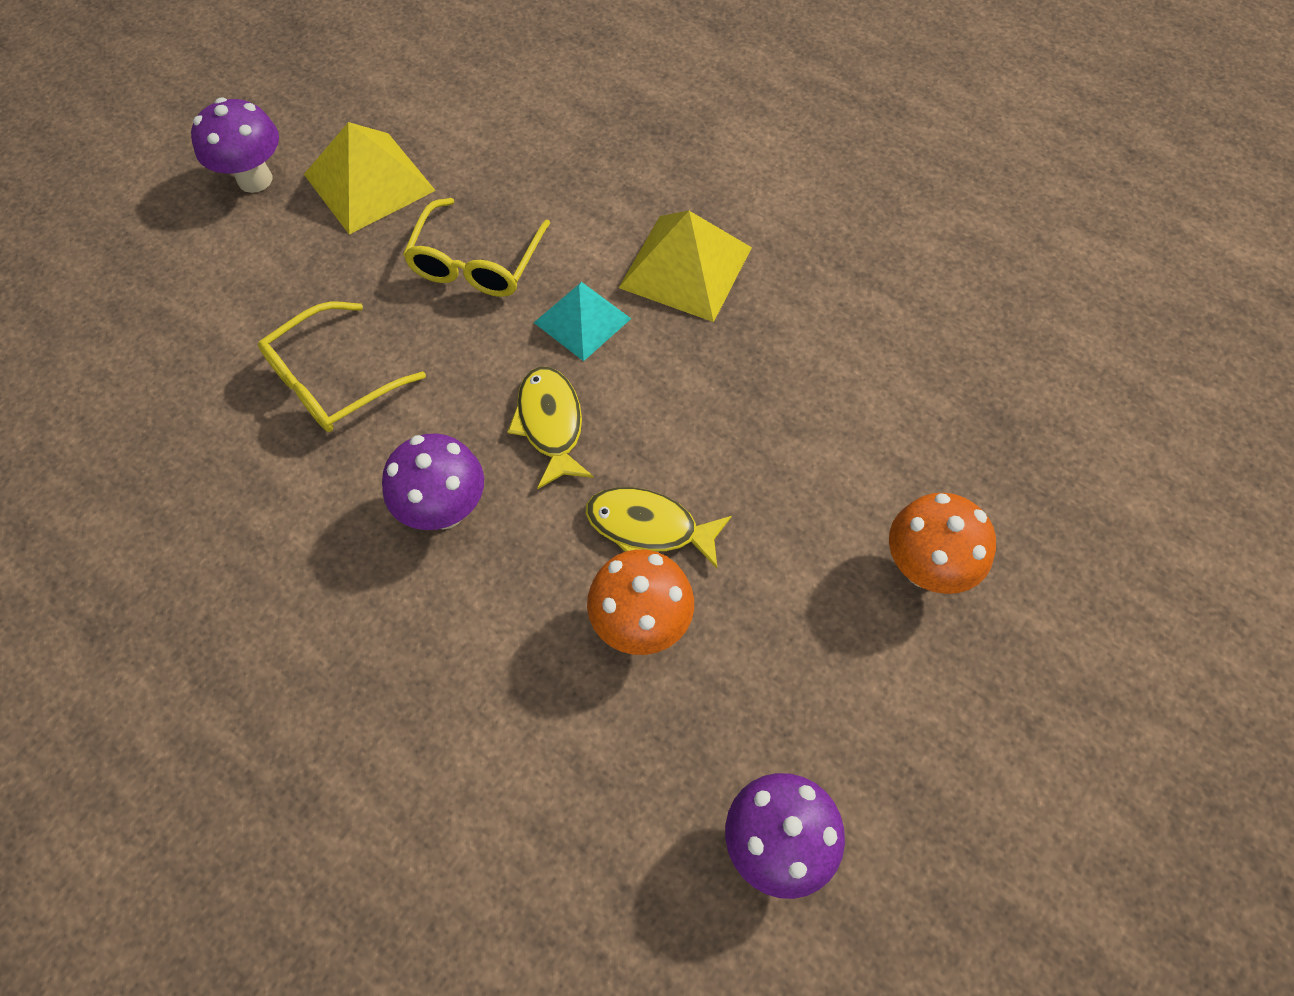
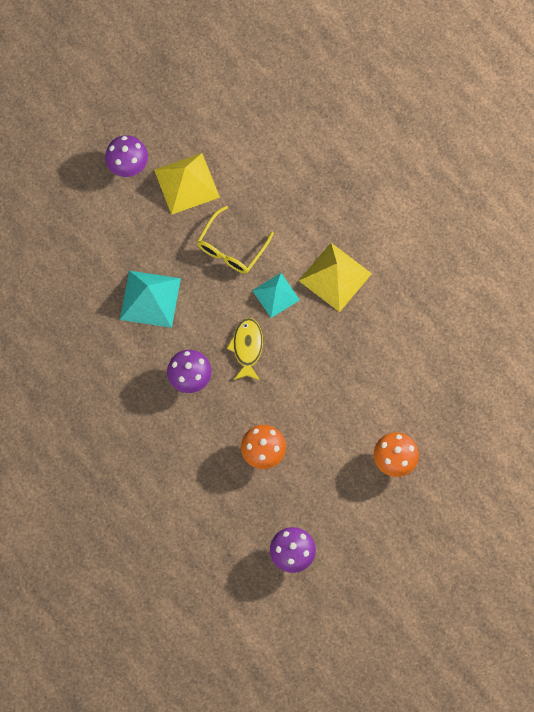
camera: 15 degrees right, 10 degrees up
yellow glasses [258,302,426,432] -> turquoise pyramid [120,271,181,328]
yellow fish [585,487,732,569] -> none

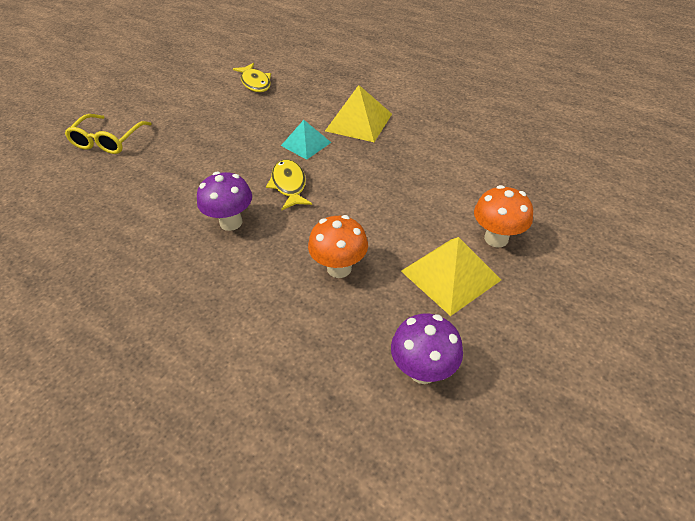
camera: 15 degrees left, 25 degrees down
purple mushroom [105,135,148,177] -> none
turquoise pyramid [120,271,181,328] -> none
yellow pyramid [154,153,220,215] -> yellow pyramid moved to [401,237,501,316]
yellow glasses [197,206,274,274] -> yellow glasses moved to [65,114,151,154]
none -> yellow fish [233,63,271,92]

